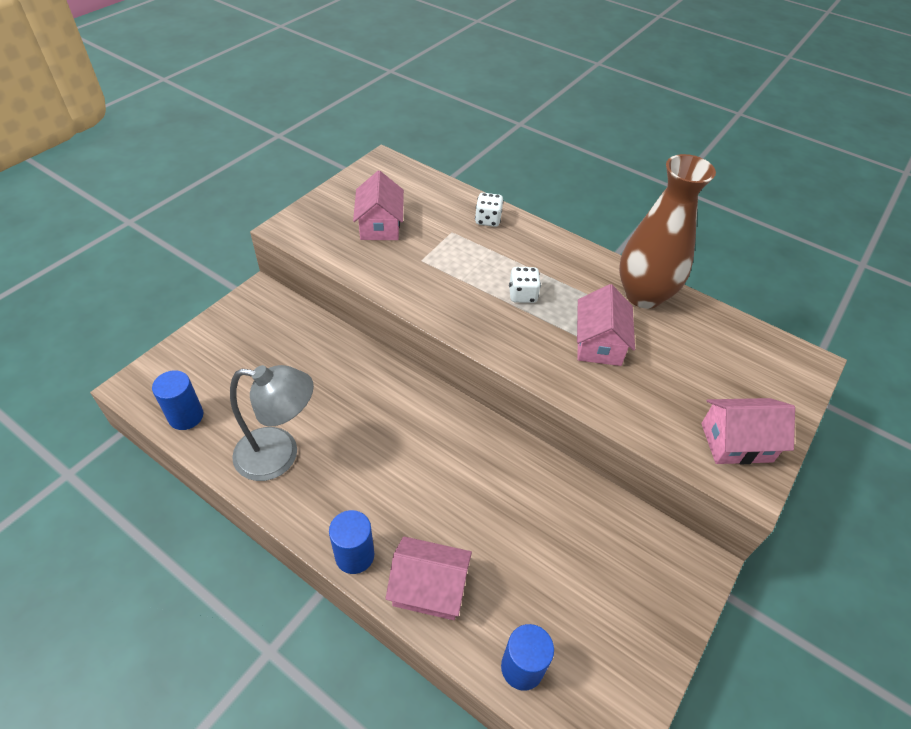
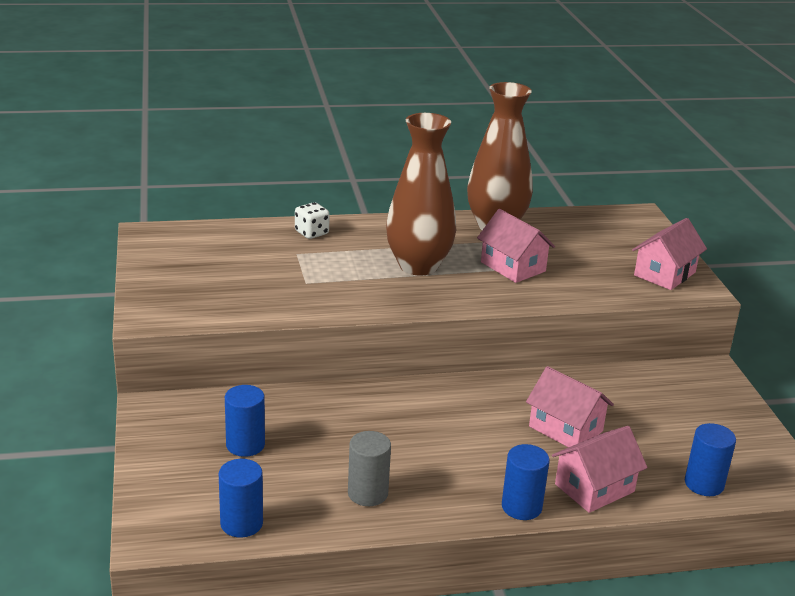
camera: 45 degrees left, 20 degrees down
grey lamp [230,365,314,481] -> grey cylinder [348,431,391,506]
pink house [353,171,404,240] -> pink house moved to [526,366,614,447]
white dice [509,267,541,303] -> brown vase [386,113,456,276]
none -> blue cylinder [225,385,265,457]

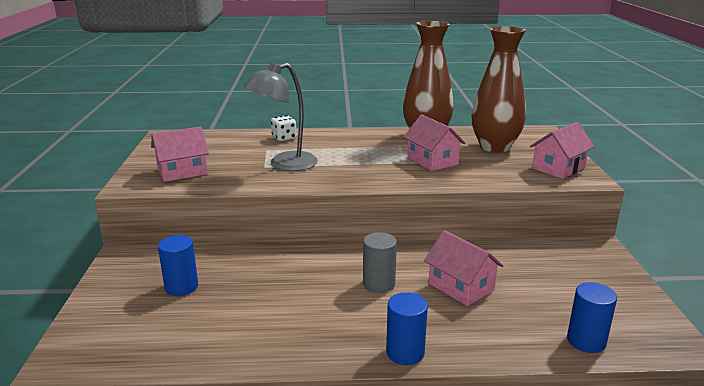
camera: 10 degrees right, 5 degrees down
blue cylinder [219,459,263,538] -> none
grey cylinder [348,431,391,506] -> grey cylinder moved to [363,232,397,293]
brown vase [386,113,456,276] -> brown vase moved to [472,26,526,153]
pink house [552,426,647,513] -> pink house moved to [151,126,209,182]
none -> grey lamp [243,63,318,171]

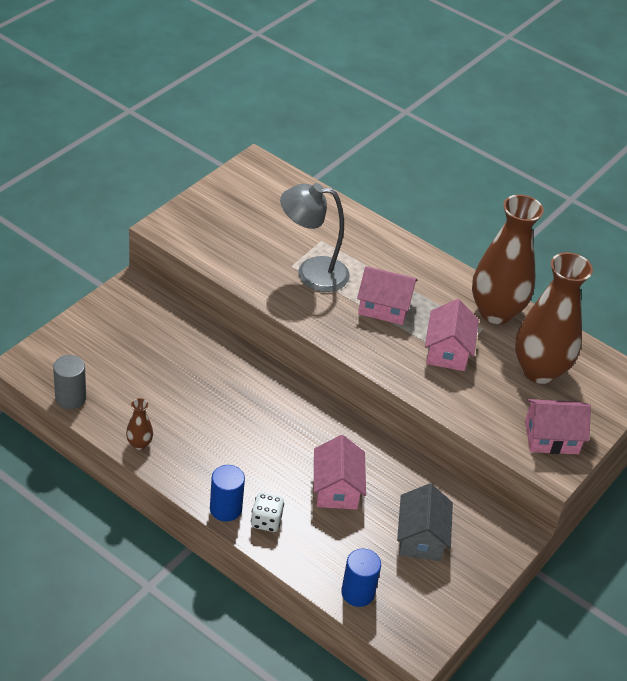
camera: 35 degrees right, 20 degrees up
pink house [151,126,209,182] -> pink house moved to [357,266,418,325]
blue cylinder [158,235,198,296] -> none
white dice [271,115,297,141] -> white dice moved to [251,493,284,532]
grey cylinder [363,232,397,293] -> grey cylinder moved to [53,355,86,409]
none -> brown vase [126,398,153,450]
none -> grey house [397,483,453,561]

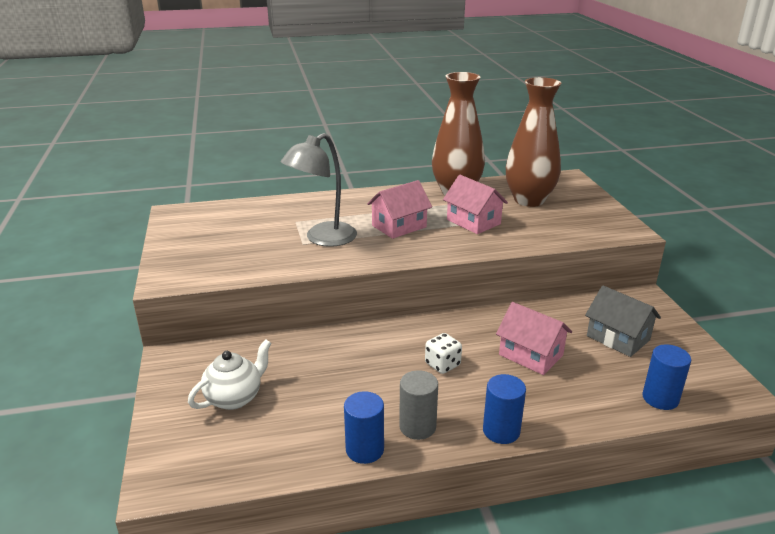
camera: 45 degrees left, 15 degrees down
grey cylinder [53,355,86,409] -> grey cylinder moved to [399,370,438,440]
brown vase [126,398,153,450] -> blue cylinder [344,391,384,464]
white dice [251,493,284,532] -> white dice moved to [425,333,462,374]
pink house [525,399,591,454] -> none
none -> white teapot [188,339,271,410]

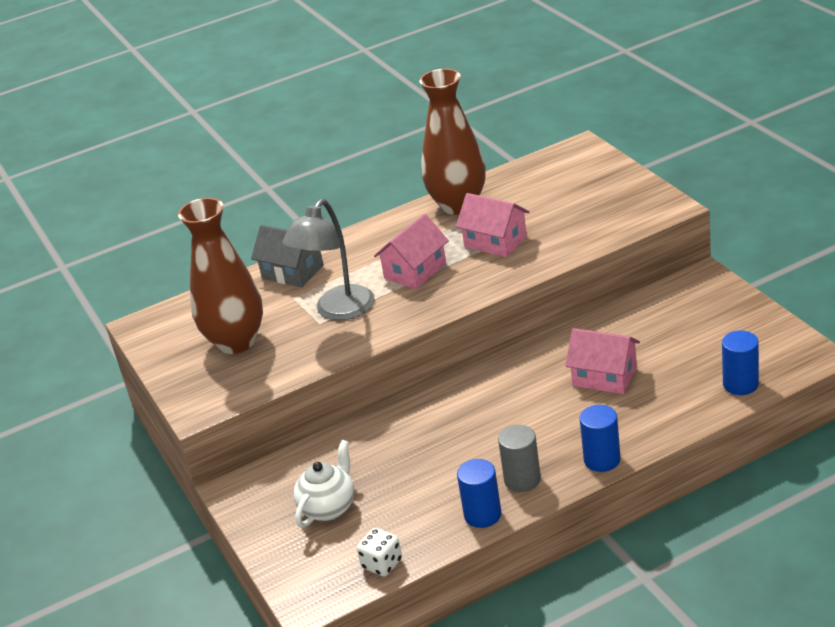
camera: 10 degrees left, 5 degrees up
white dice [425,333,462,374] -> white dice moved to [357,528,402,577]
brown vase [506,77,561,207] -> brown vase moved to [178,198,263,354]
grey house [585,285,661,357] -> grey house moved to [251,225,324,287]

